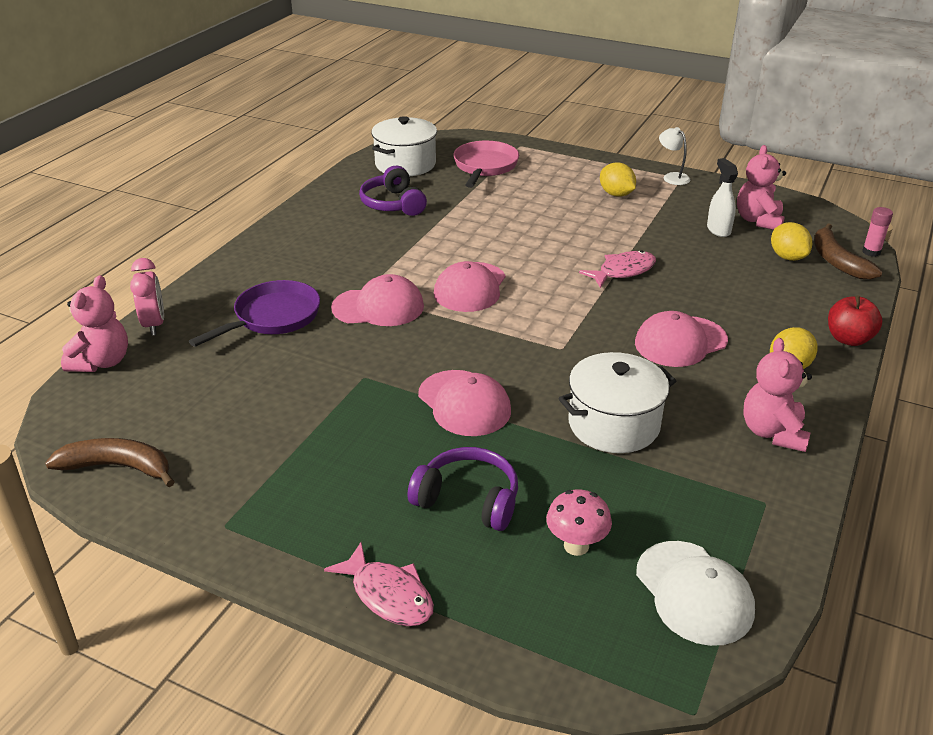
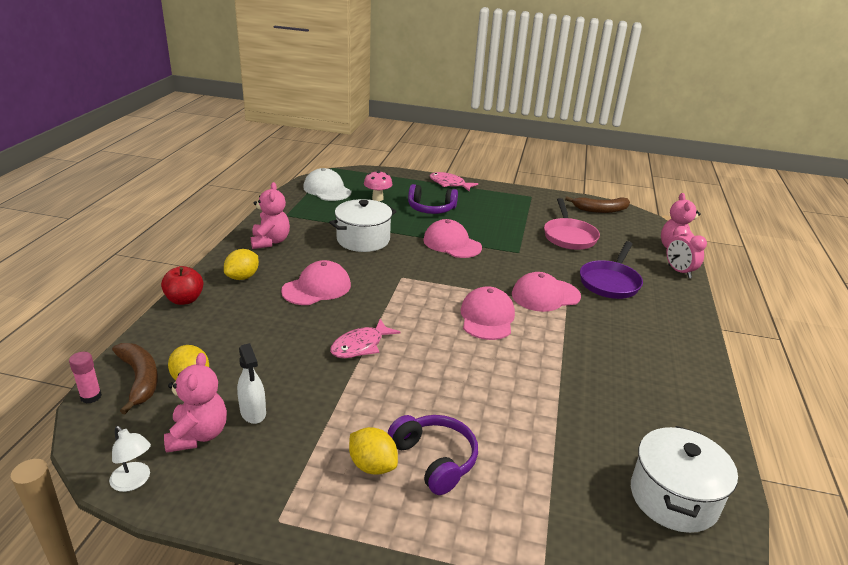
camera: 165 degrees right, 5 degrees down
purple headphones [359,166,427,216] -> purple headphones moved to [388,415,478,495]
pink pan [453,141,519,188] -> pink pan moved to [544,198,600,250]
white lamp [659,127,690,185] -> white lamp moved to [109,426,151,492]

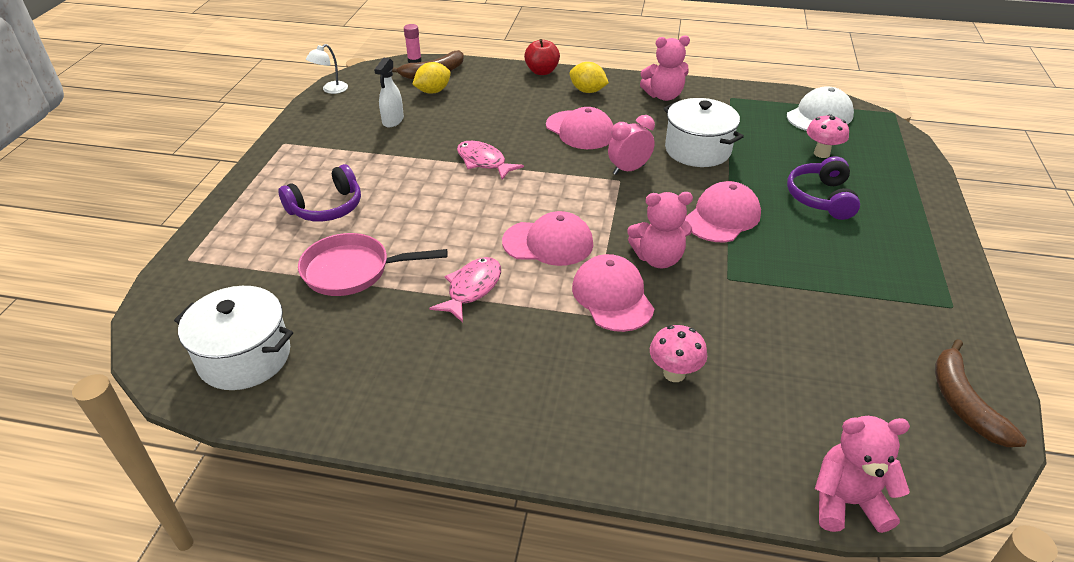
camera: 90 degrees right, 10 degrees up
pink teddy bear [164,353,227,453] -> pink teddy bear moved to [627,192,693,268]
white spray bottle [237,343,266,424] -> white spray bottle turned 45 degrees counterclockwise [374,58,404,127]
yellow lemon [349,427,398,475] -> none
pink fish [430,172,478,191] -> pink fish moved to [429,257,501,322]
pink pan [544,198,600,250] -> pink pan moved to [298,233,448,296]
purple pan [580,241,643,299] -> pink mushroom [650,325,707,382]
pink clock [666,226,707,278] -> pink clock moved to [608,115,655,175]

